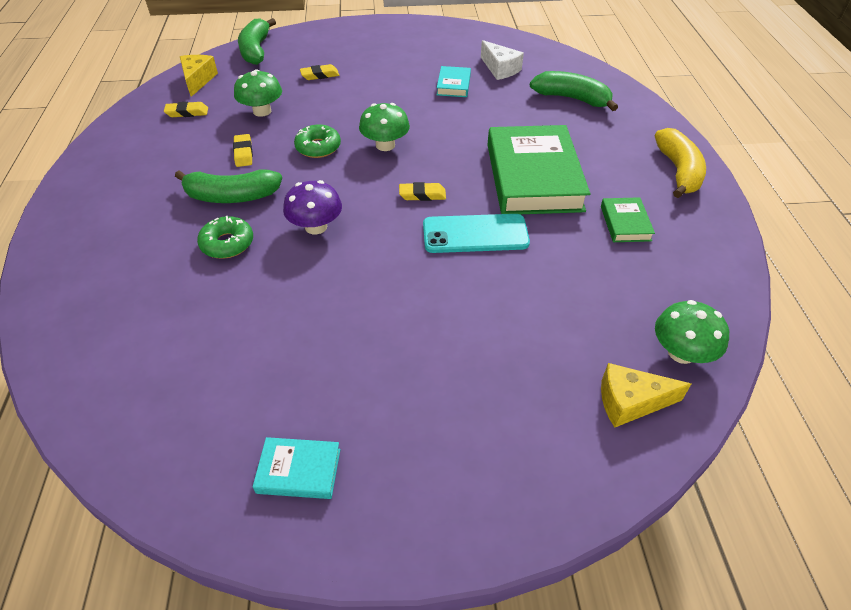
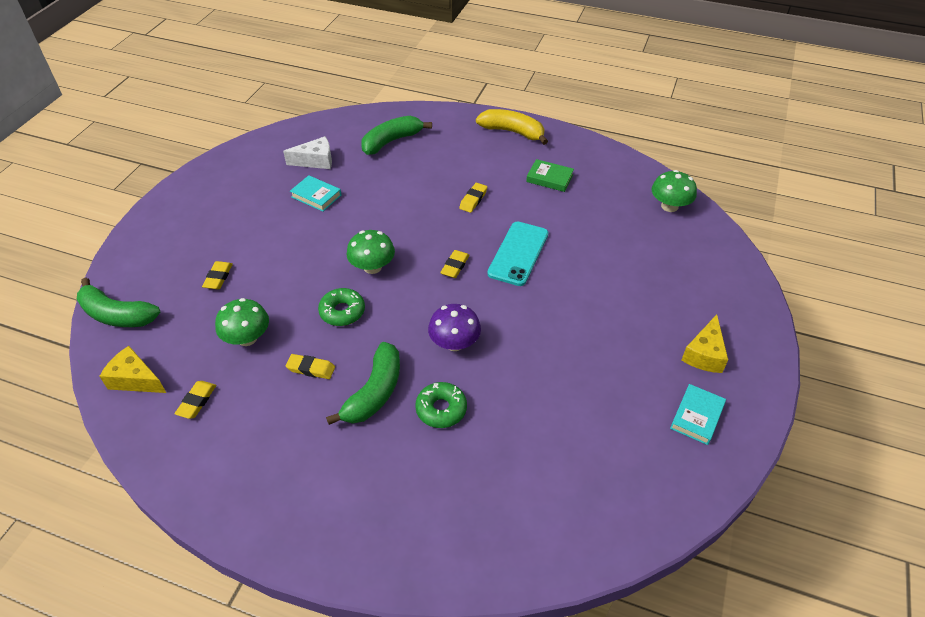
camera: 65 degrees left, 0 degrees up
green book [488,125,590,214] -> yellow eraser [459,183,487,213]
yellow cheese [601,363,691,428] -> yellow cheese moved to [681,314,728,373]

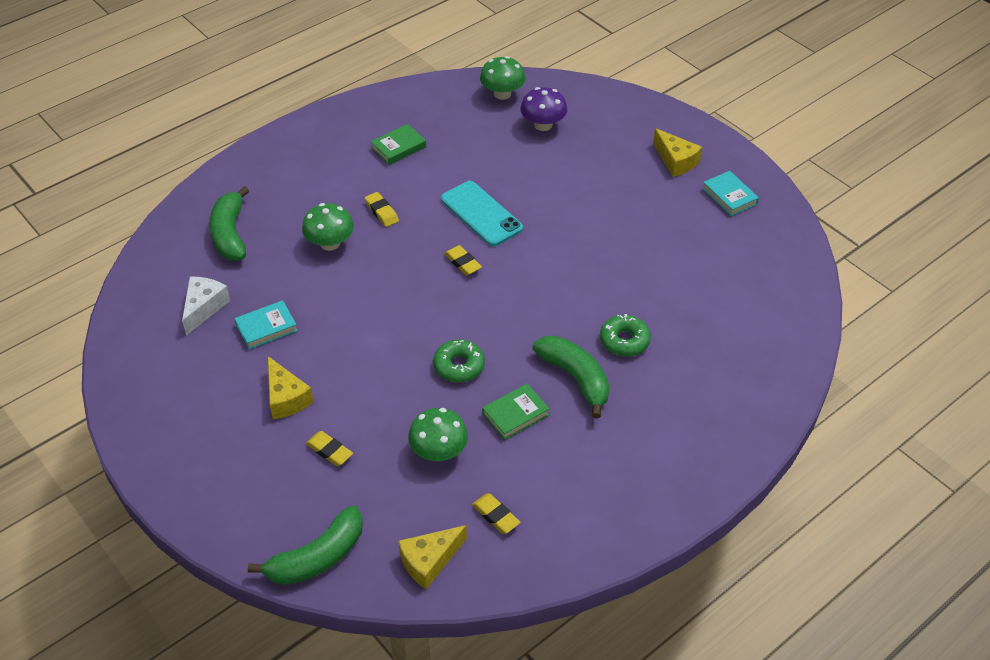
camera: 60 degrees left, 0 degrees up
yellow eraser [286,354,335,379] -> green book [482,384,550,440]
green mushroom [347,230,395,274] -> green mushroom moved to [302,203,354,251]
purple mushroom [428,304,481,351] -> purple mushroom moved to [521,87,567,131]
yellow banana [476,109,548,145] -> none
none -> yellow cheese [268,356,314,419]

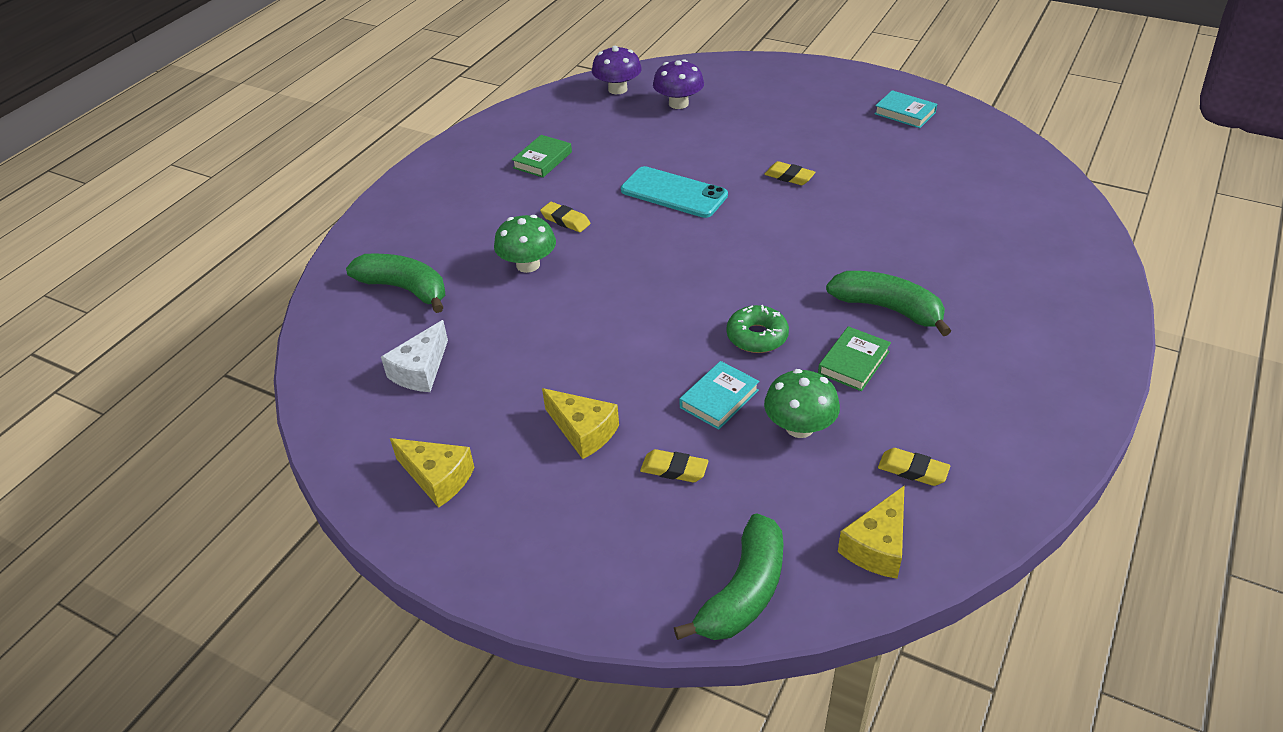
camera: 20 degrees left, 5 degrees down
white cheese [182,277,230,336] -> white cheese turned 150 degrees counterclockwise [381,320,448,392]
green banana [209,186,249,261] -> green banana turned 150 degrees clockwise [346,253,445,313]
turquoise book [234,300,298,349] -> turquoise book moved to [679,361,759,430]
yellow eraser [444,245,482,275] -> yellow eraser moved to [764,161,815,185]
green mushroom [480,56,526,100] -> purple mushroom [592,46,642,94]
green donut [600,314,651,357] -> none
yellow cheese [653,128,702,177] -> yellow cheese moved to [390,438,475,508]

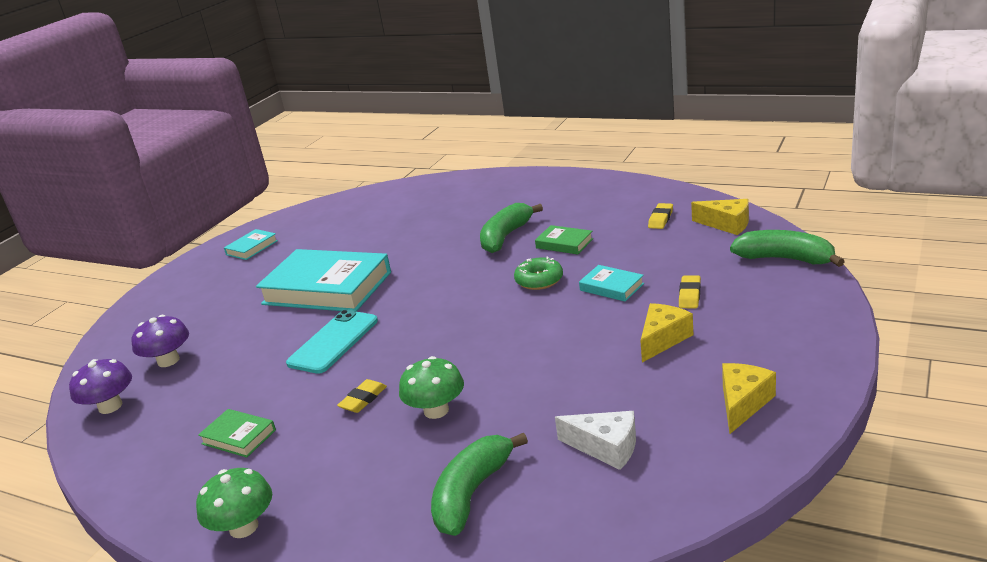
camera: 90 degrees left, 15 degrees down
yellow eraser [764,161,815,185] -> turquoise book [256,249,391,312]
green mushroom [764,369,840,438] -> green mushroom moved to [196,468,272,538]

